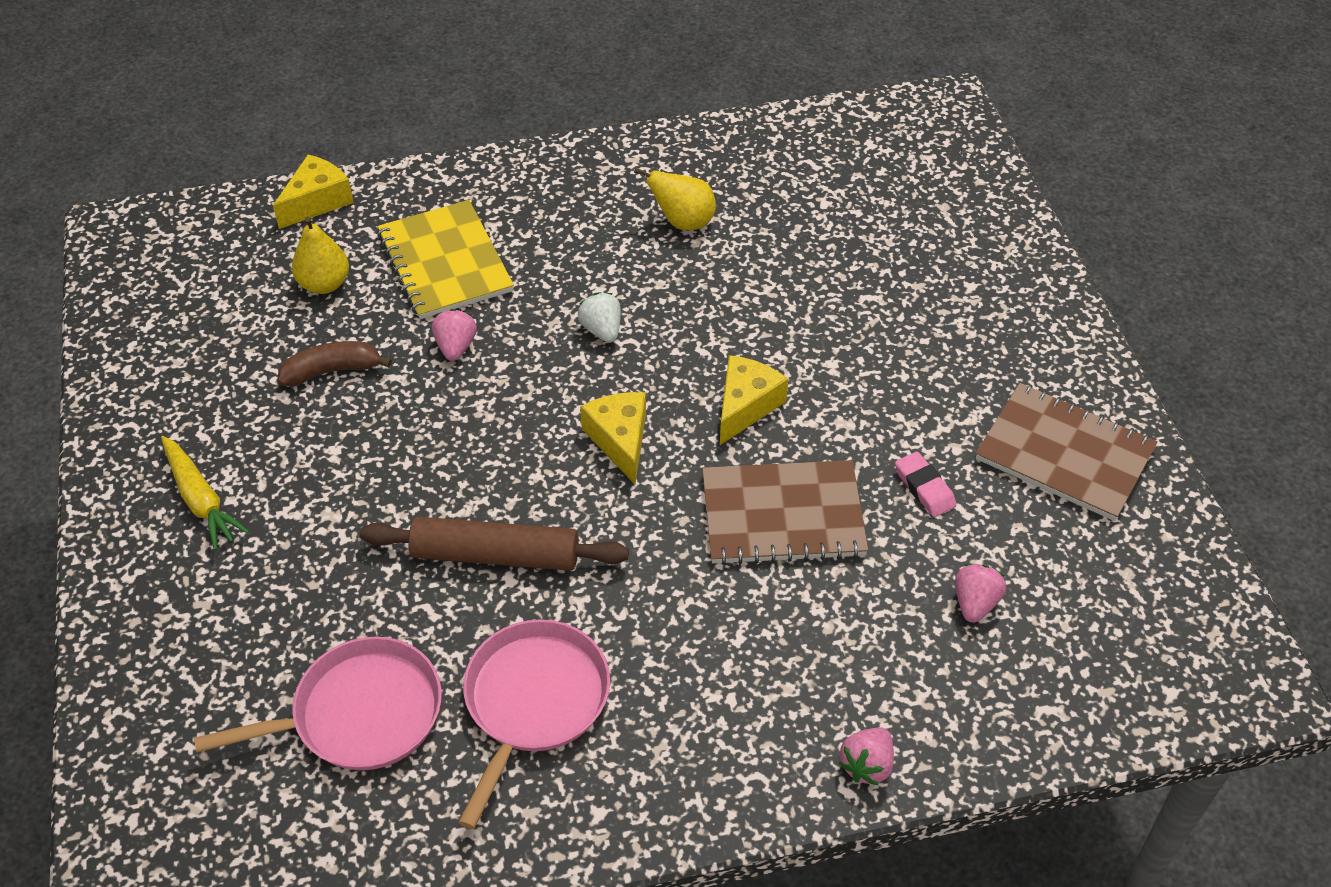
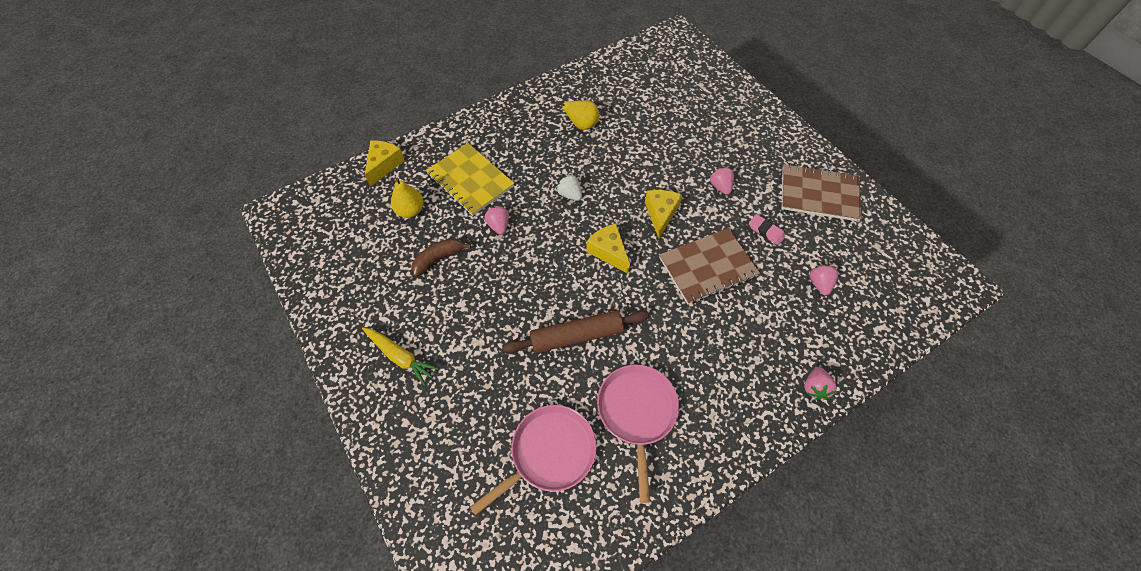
camera: 20 degrees left, 10 degrees up
none -> pink strawberry [710,167,734,195]

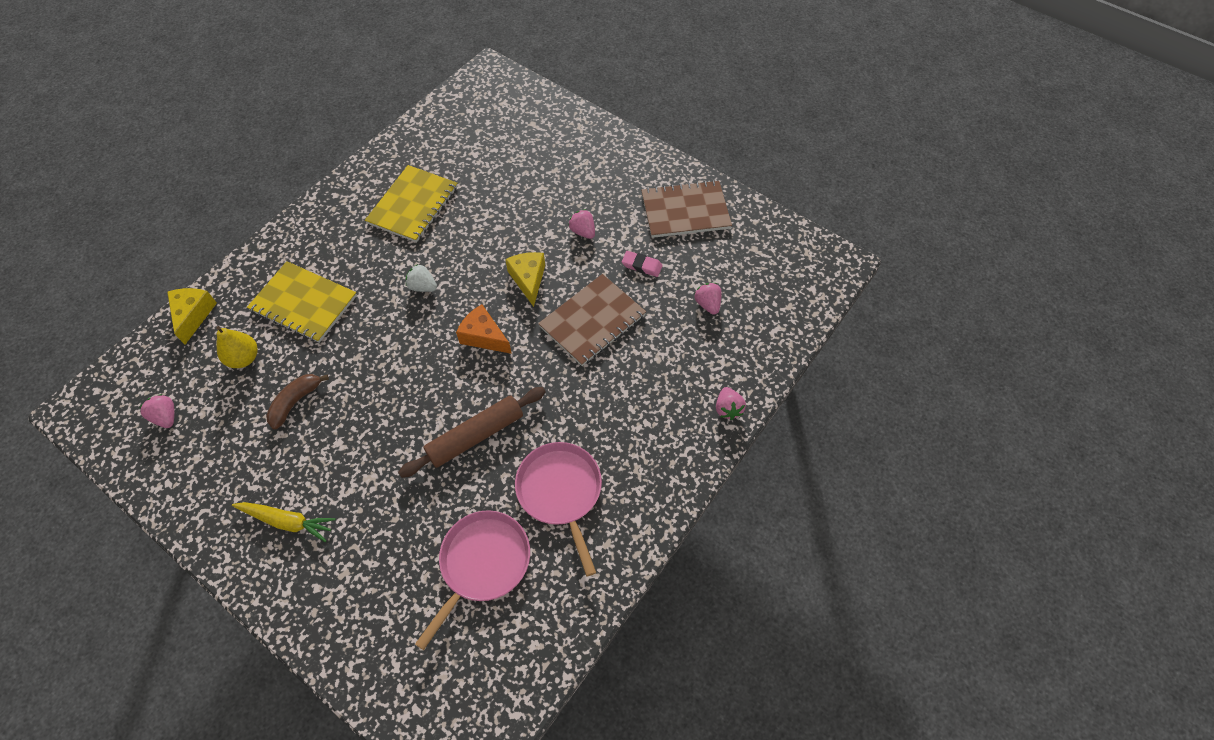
camera: 20 degrees left, 0 degrees up
pink strawberry [484,206,509,235] -> pink strawberry moved to [139,394,175,428]
yellow pear [556,100,599,130] -> yellow notebook [365,165,458,243]
yellow cheese [586,223,630,274] -> orange cheese [456,304,512,354]

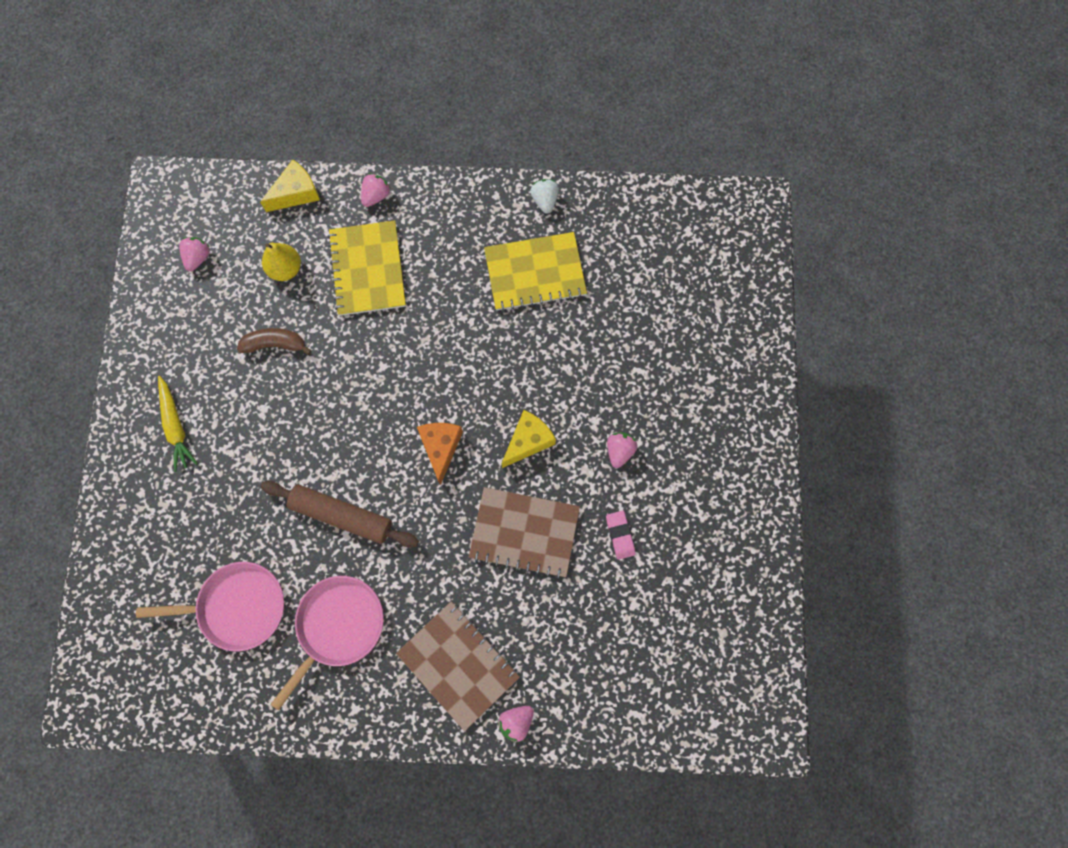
camera: 55 degrees right, 15 degrees up
white strawberry [406,264,437,292] -> white strawberry moved to [530,179,559,214]
brown notebook [641,180,732,238] -> brown notebook moved to [396,601,520,731]
pink strawberry [694,283,722,315] -> pink strawberry moved to [361,173,391,207]

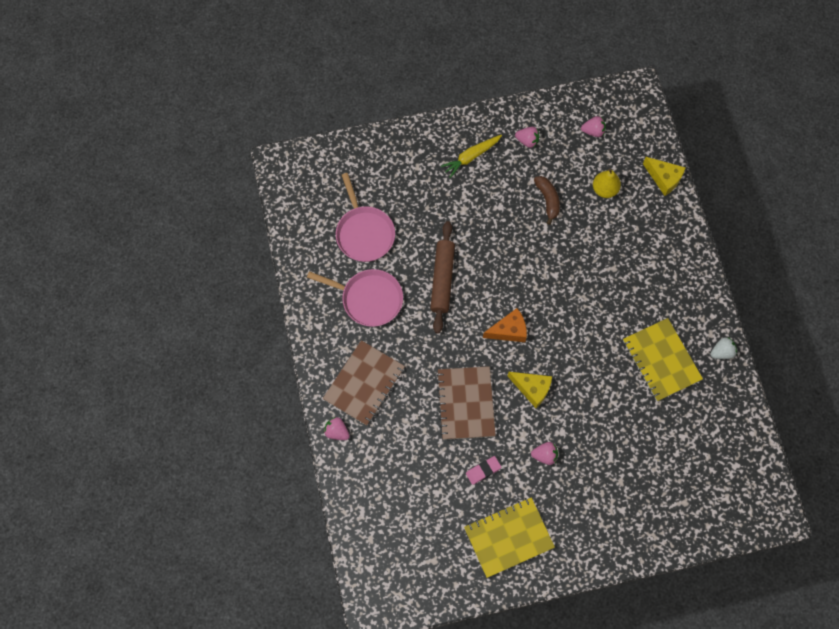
camera: 75 degrees right, 5 degrees down
yellow notebook [328,220,406,316] -> yellow notebook moved to [464,497,555,578]
pink strawberry [361,173,391,207] -> pink strawberry moved to [515,127,539,148]

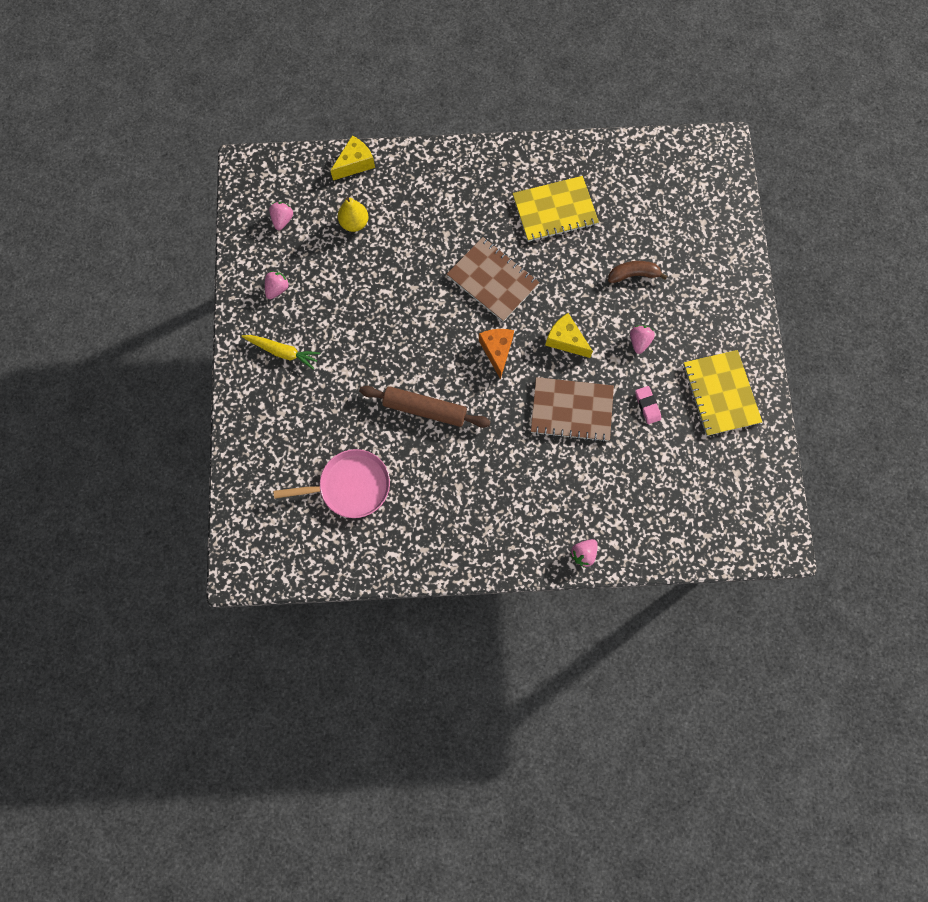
camera: 80 degrees left, 5 degrees up
pink pan [307,269,403,327] -> none
brown notebook [323,340,405,426] -> brown notebook moved to [447,237,540,322]
yellow carrot [441,135,502,178] -> yellow carrot turned 45 degrees counterclockwise [241,335,320,370]
yellow cheese [508,372,552,408] -> yellow cheese turned 90 degrees counterclockwise [545,313,593,358]
brown banana [534,176,560,225] -> brown banana moved to [608,261,667,283]
white strawberry [710,337,737,359] -> none

